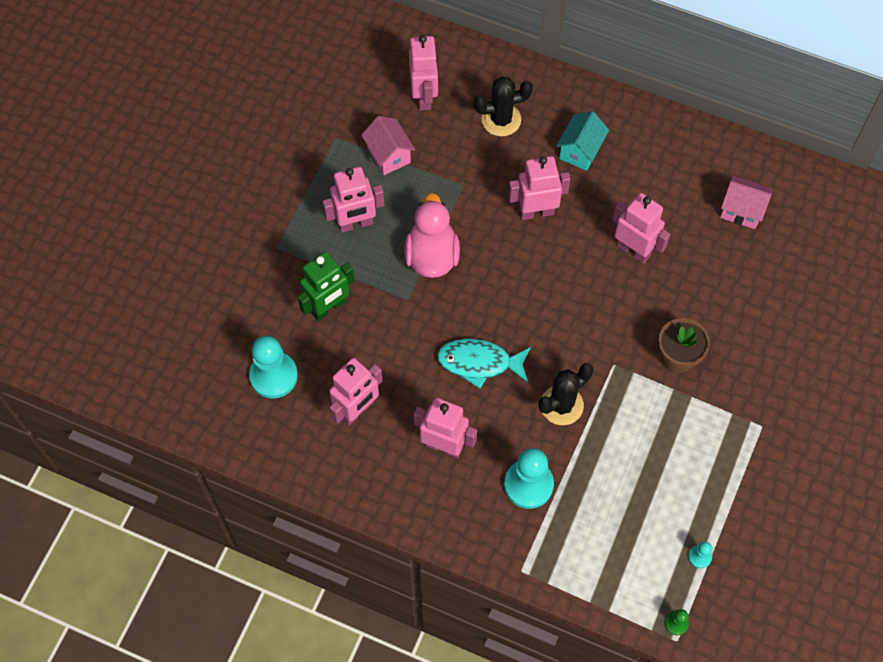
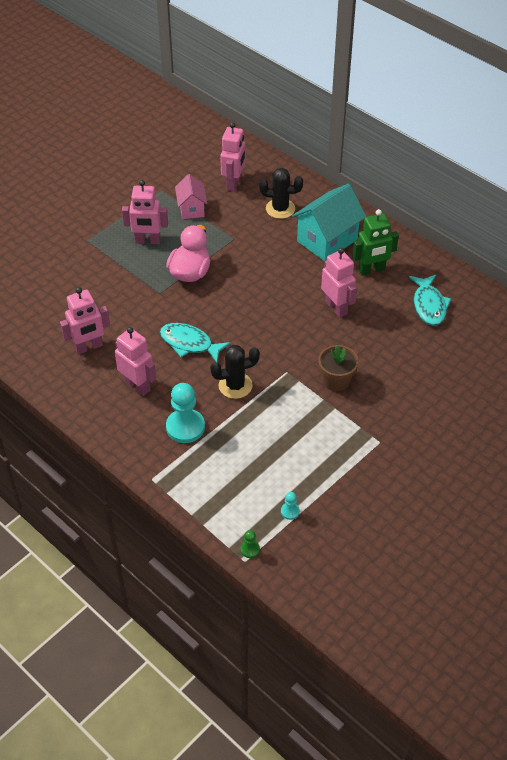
camera: 20 degrees right, 15 degrees down
turquoise pawn [249,336,298,399] -> none
green robot [298,252,355,321] -> green robot moved to [353,209,399,276]
pink robot [508,156,570,220] -> none
turquoise house [556,111,609,171] -> turquoise house [292,184,366,261], size x1.72
pink house [720,175,773,229] -> turquoise fish [409,274,451,326]

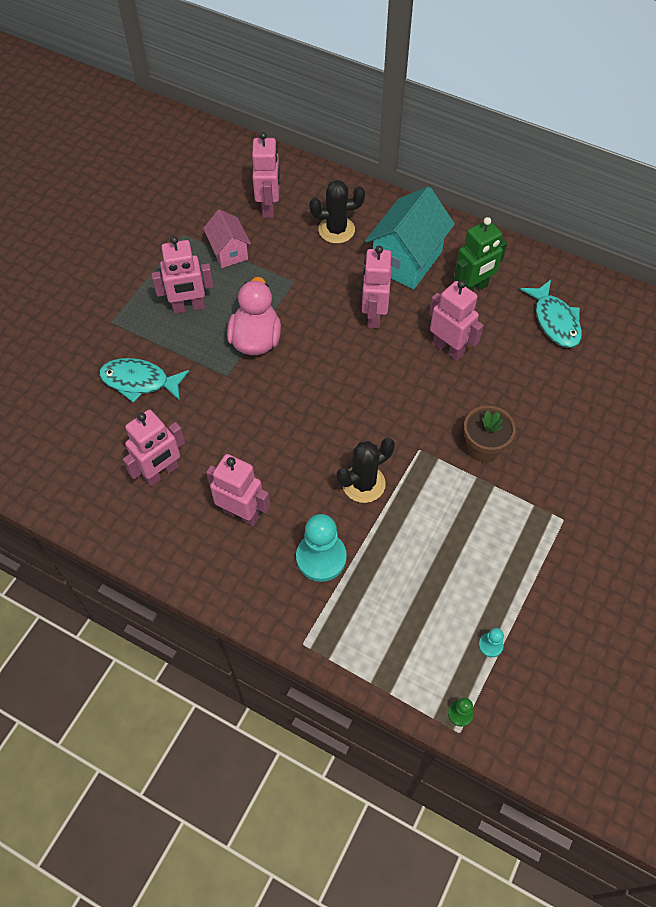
camera: 15 degrees left, 10 degrees up
turquoise fish [160,323,230,362] -> turquoise fish moved to [99,358,189,403]
none -> pink robot [362,246,391,328]

